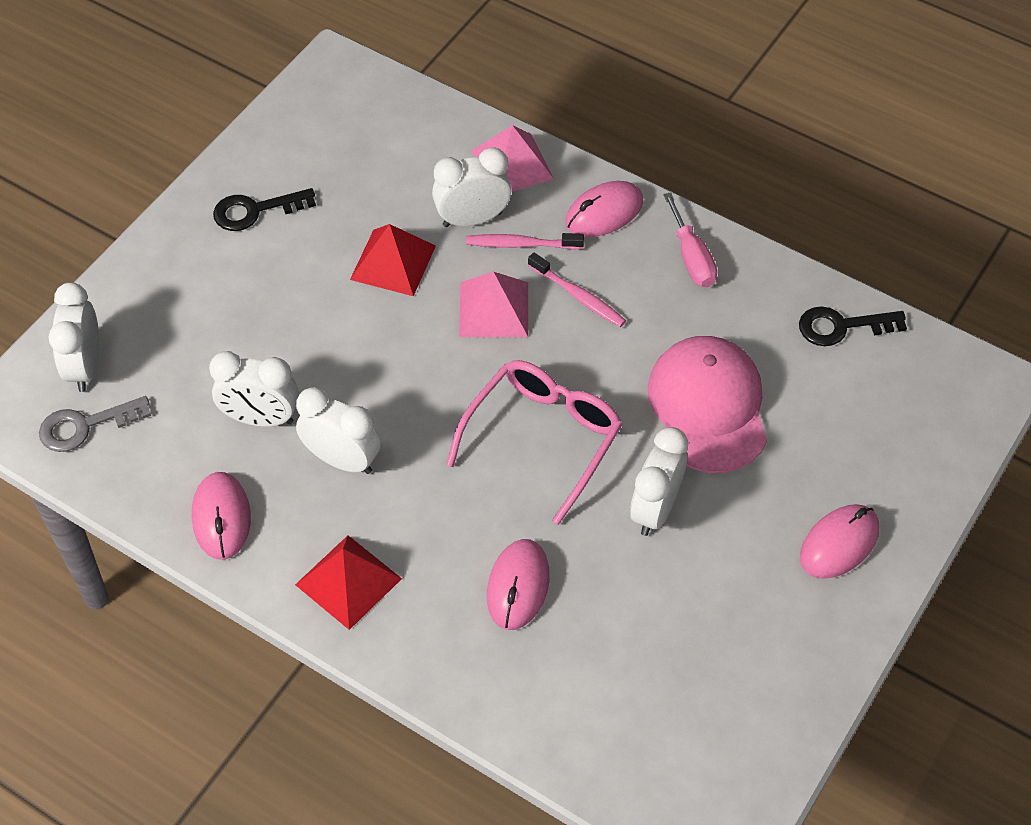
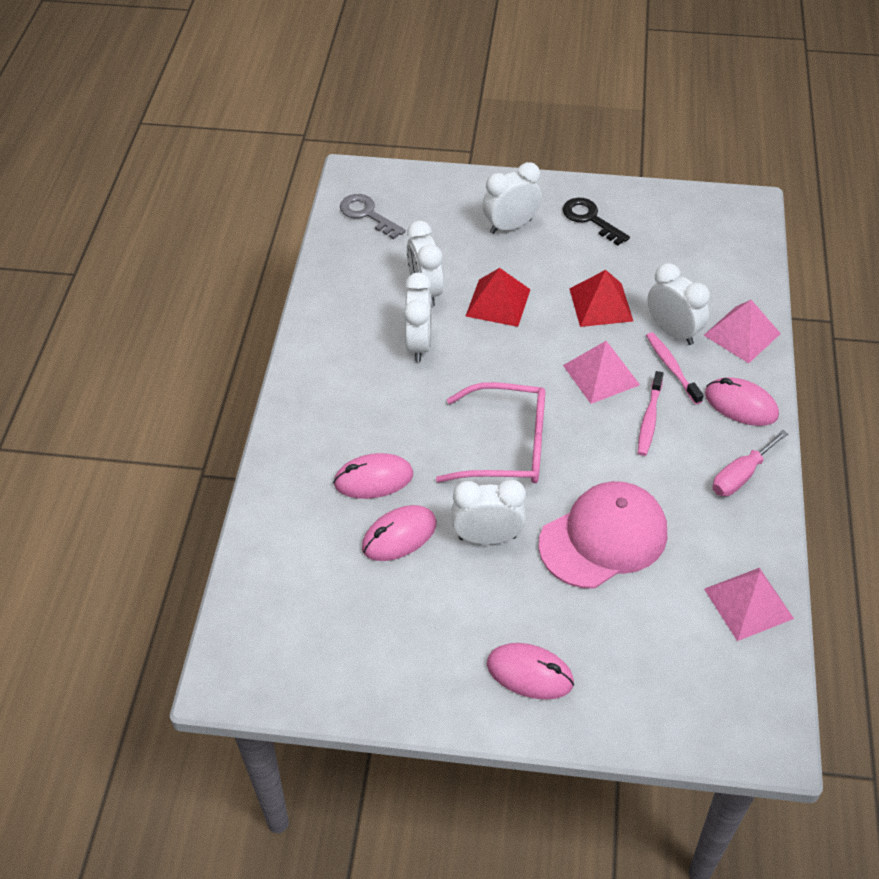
camera: 65 degrees right, 5 degrees down
white clock [48,282,99,392] -> white clock moved to [483,162,542,234]
pink mouse [192,472,251,560] -> pink mouse moved to [362,505,436,561]
red pyramid [295,535,402,630] -> red pyramid moved to [466,268,531,327]
black key [799,306,907,346] -> pink pyramid [704,568,794,641]

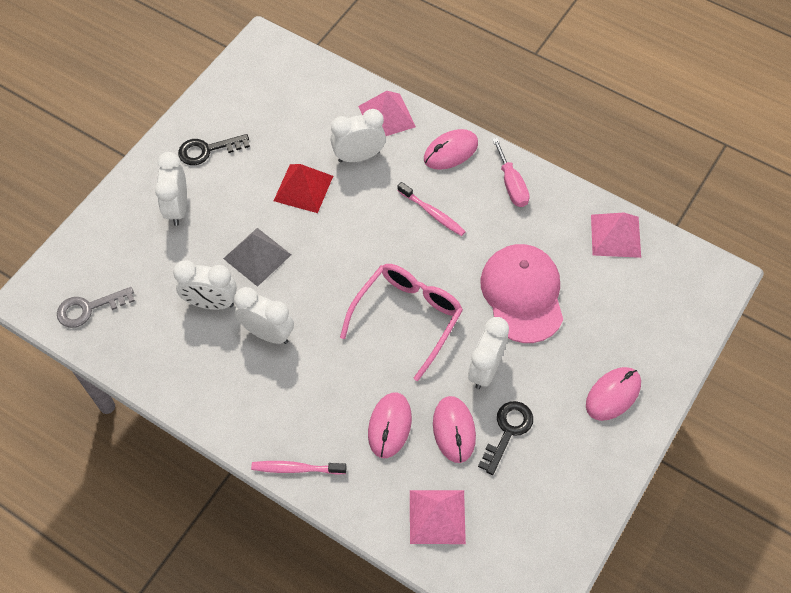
camera: 65 degrees left, 10 degrees up
red pyramid [466,268,531,327] -> grey pyramid [223,228,291,287]
pink pyramid [563,341,640,404] -> pink pyramid moved to [410,490,466,544]
pink toothbrush [646,332,704,405] -> pink toothbrush moved to [251,461,347,475]
none -> black key [478,401,533,475]

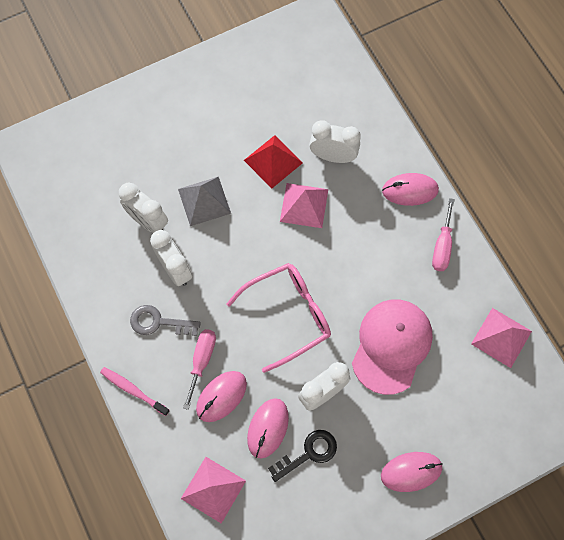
camera: 30 degrees right, 10 degrees up
grey key [57,287,135,328] -> grey key moved to [130,305,200,336]
white clock [155,152,187,226] -> none
black key [178,134,250,165] -> none
pink pyramid [358,91,416,136] -> pink pyramid moved to [280,183,328,228]
pink toothbrush [397,182,466,236] -> none
none -> pink screwdriver [183,329,216,410]

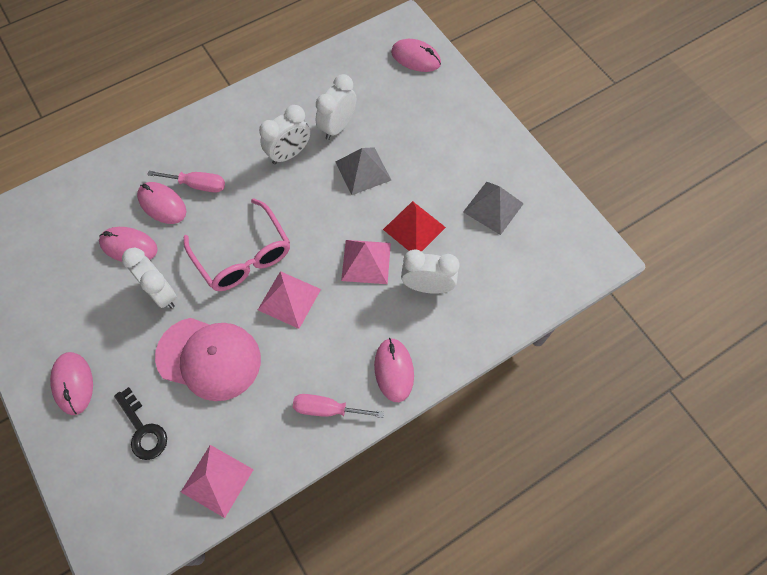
camera: 85 degrees right, 5 degrees down
pink toothbrush [100,367,170,416] -> none
grey key [130,305,200,336] -> none
pink pyramid [181,457,246,524] -> pink pyramid moved to [258,271,321,329]
black key [268,430,337,482] -> black key moved to [114,387,167,460]
white clock [309,120,361,163] -> white clock turned 90 degrees counterclockwise [401,250,460,294]
none -> pink mouse [391,39,441,72]
none -> grey pyramid [463,182,524,235]

